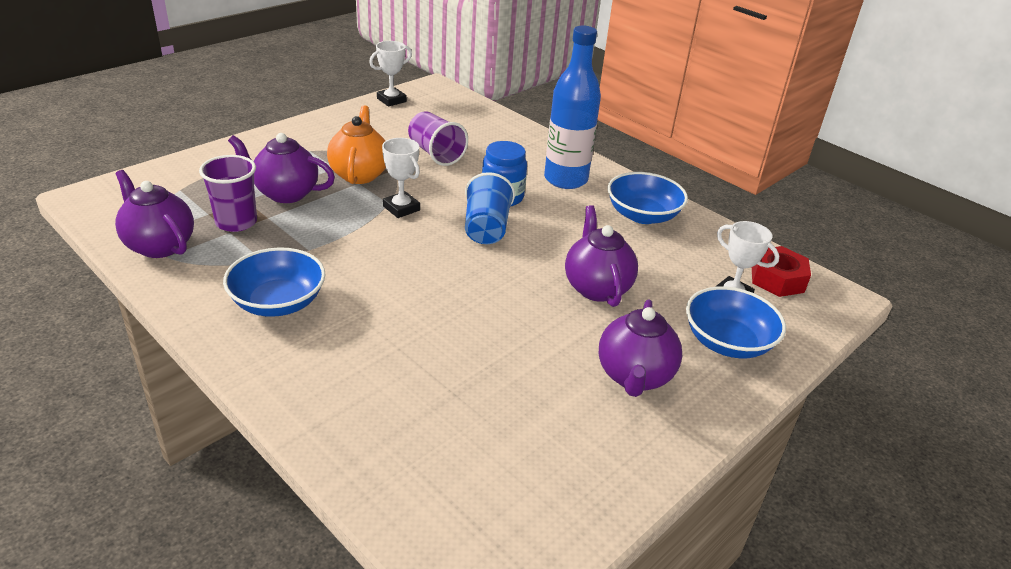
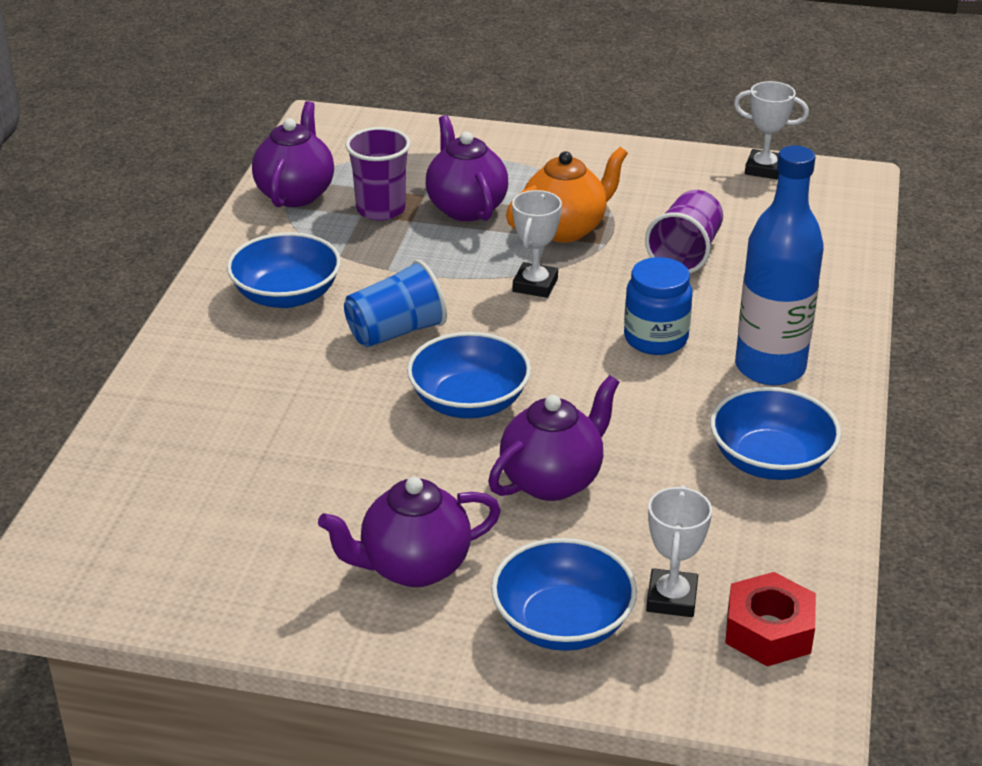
camera: 60 degrees right, 0 degrees up
blue cup [465,172,515,244] -> blue cup moved to [344,260,447,348]
none -> blue bowl [407,332,531,418]

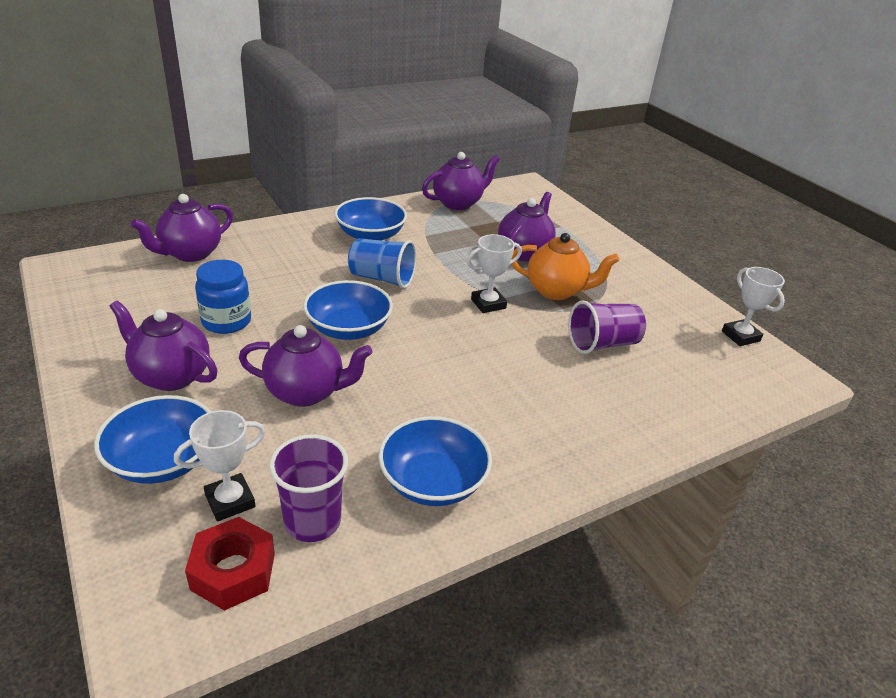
camera: 45 degrees right, 0 degrees up
purple cup [346,127,411,221] -> purple cup moved to [269,434,348,542]
blue jar [624,257,692,355] -> blue jar moved to [195,260,251,334]
blue bottle [735,145,824,385] -> none
none -> purple teapot [131,194,233,262]

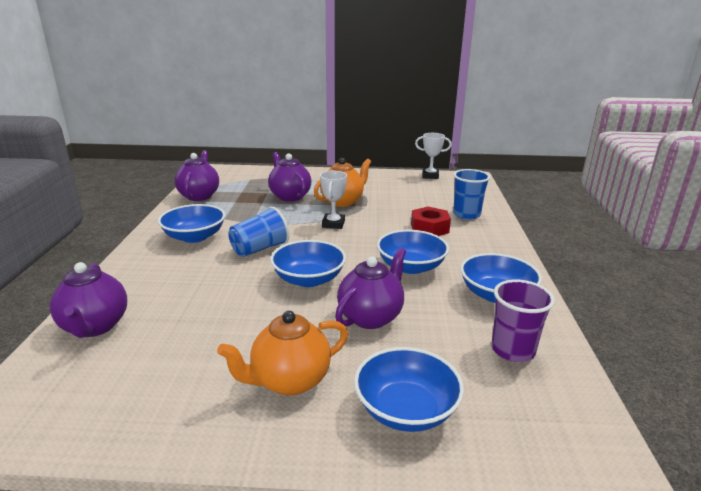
camera: 55 degrees left, 10 degrees down
purple teapot [110,300,217,391] -> orange teapot [217,311,348,396]
white trophy [174,410,266,522] -> none
red nut [185,517,275,611] -> red nut moved to [411,207,451,236]
blue jar [195,260,251,334] -> none
purple cup [568,300,646,354] -> none
none -> blue bowl [377,230,449,274]
none -> blue cup [453,169,490,220]

